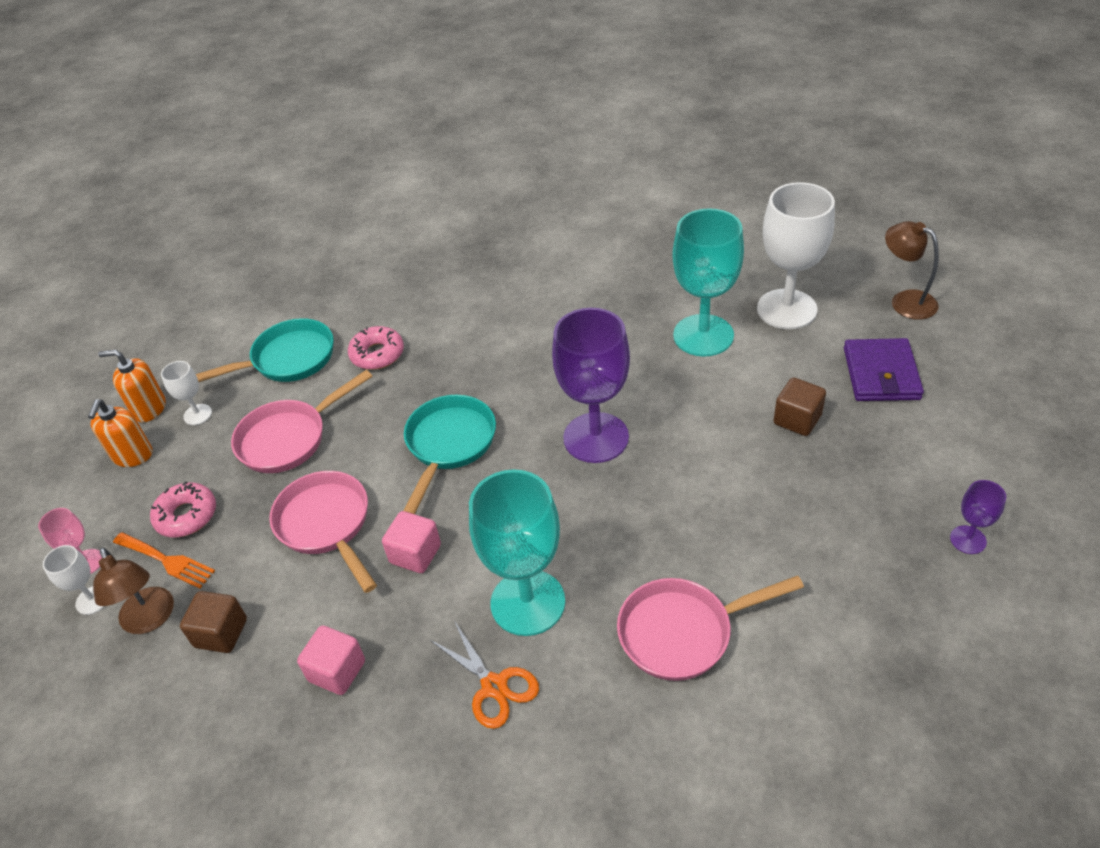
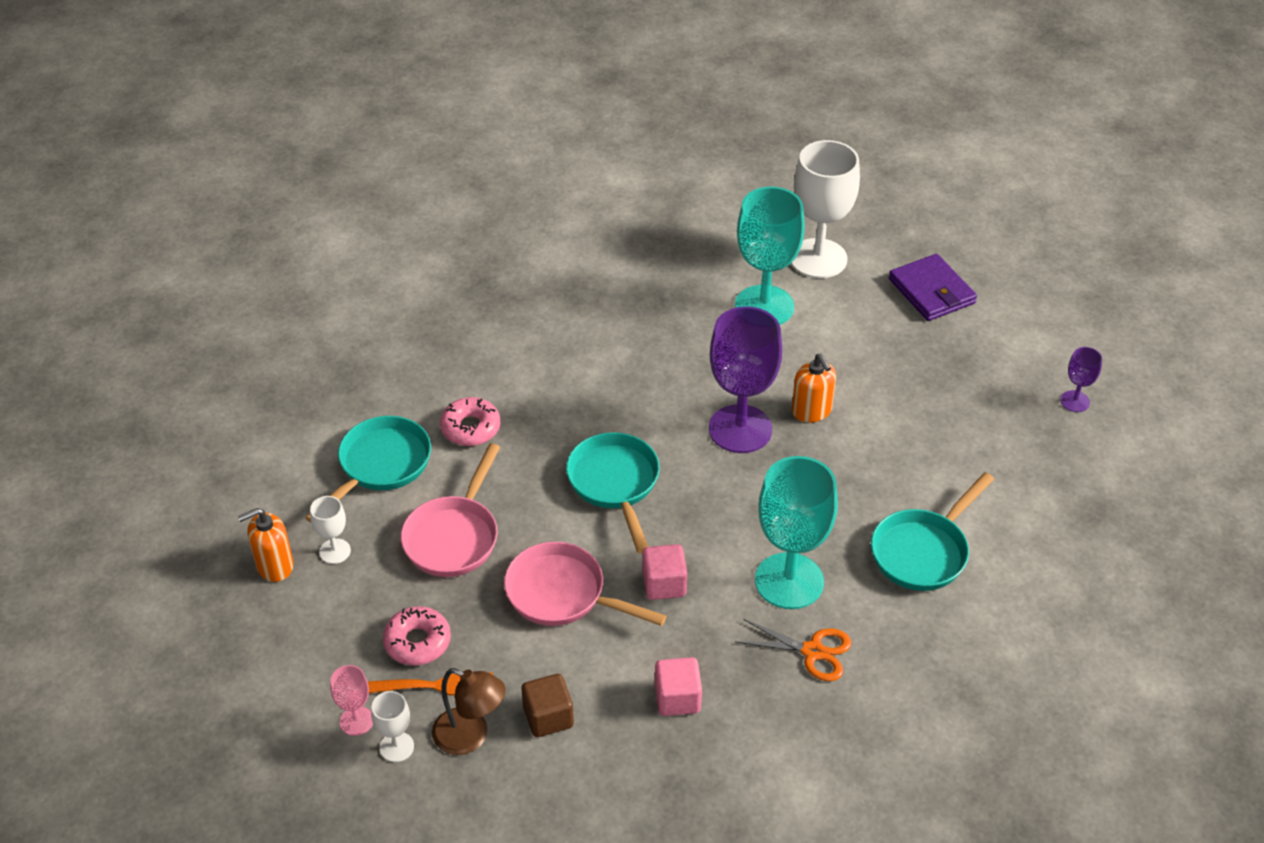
camera: 35 degrees left, 0 degrees up
orange soap dispenser [88,400,153,467] -> orange soap dispenser moved to [792,354,836,422]
pink pan [617,576,804,681] -> turquoise pan [871,472,994,591]
brown cube [773,377,826,436] -> none
brown lamp [885,221,939,319] -> none

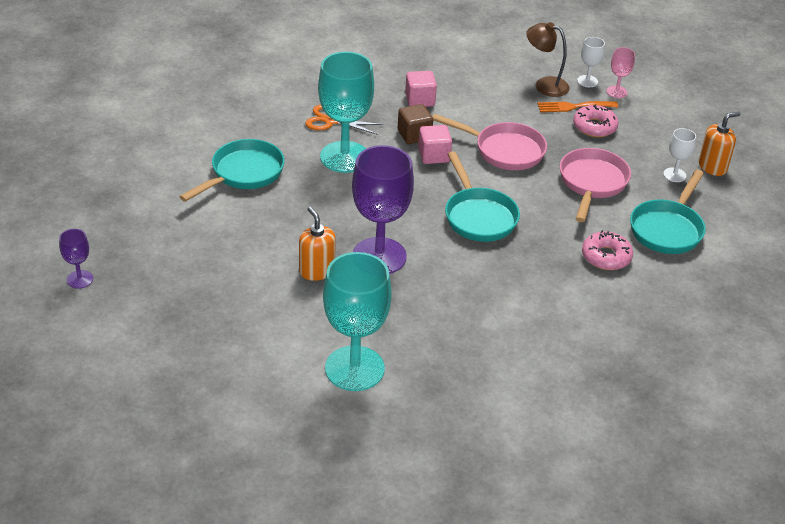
camera: 175 degrees right, 5 degrees down
brown cube [522,674,574,737] -> brown cube moved to [398,104,433,144]
white goblet [791,140,860,279] -> none
purple wallet [889,254,977,321] -> none

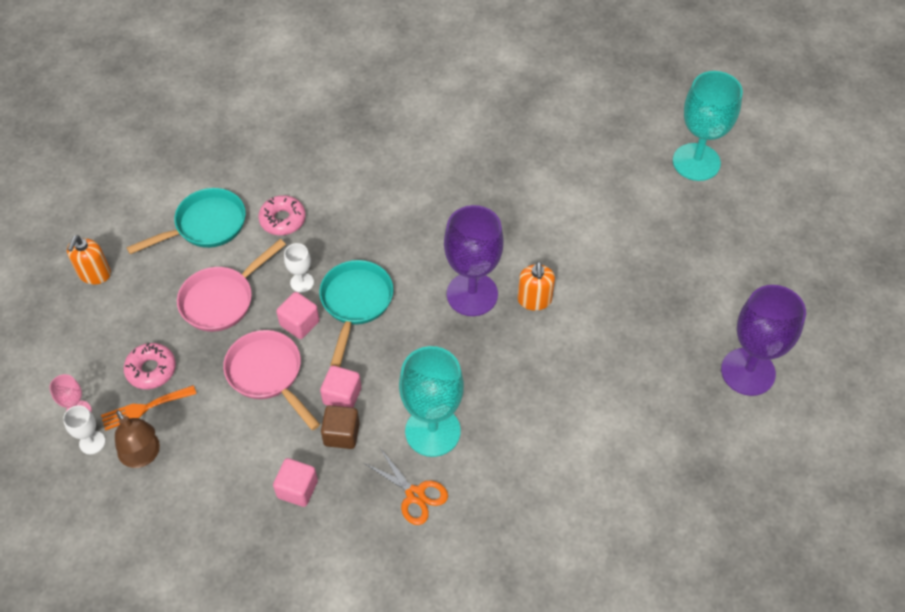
camera: 150 degrees left, 15 degrees up
purple goblet [59,229,93,289] -> purple goblet [721,285,806,396], size x2.18
turquoise pan [179,139,285,202] -> none
turquoise goblet [323,252,392,391] -> turquoise goblet moved to [673,71,743,181]
orange fork [537,101,618,112] -> orange fork turned 135 degrees clockwise [101,385,196,431]
white goblet [663,128,696,182] -> white goblet moved to [284,243,314,293]
orange soap dispenser [699,112,741,176] -> orange soap dispenser turned 75 degrees counterclockwise [67,235,111,284]
none -> pink cube [276,292,320,339]

